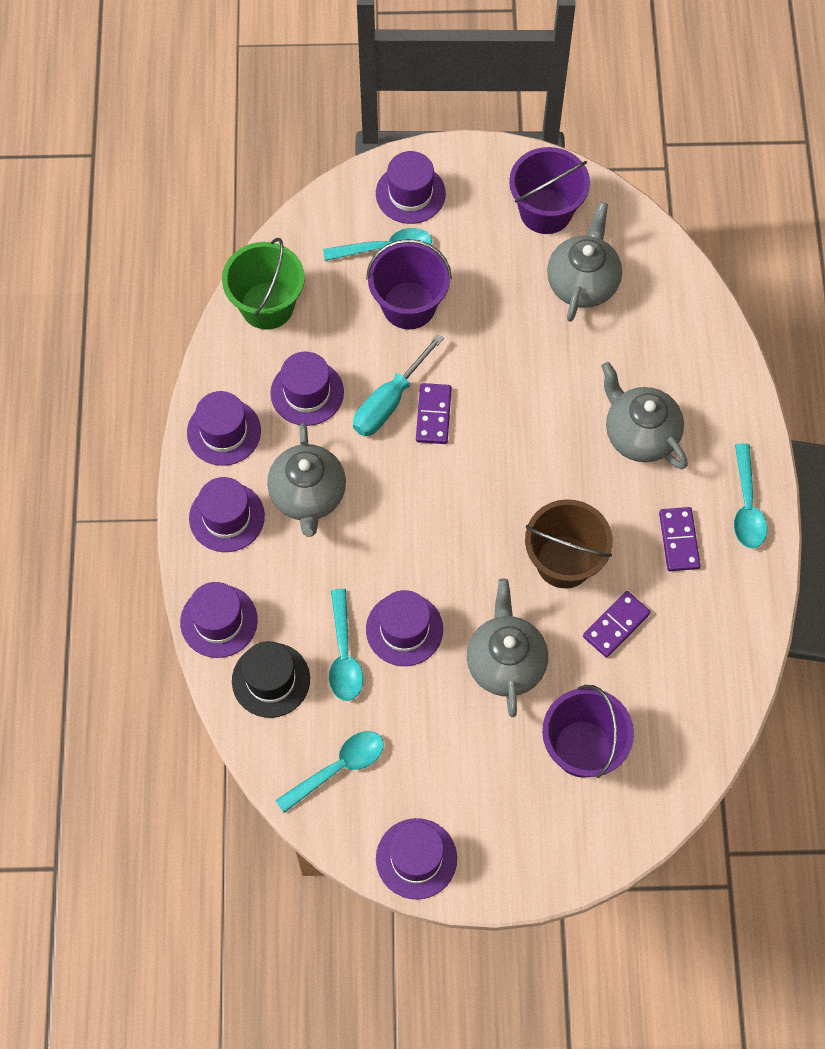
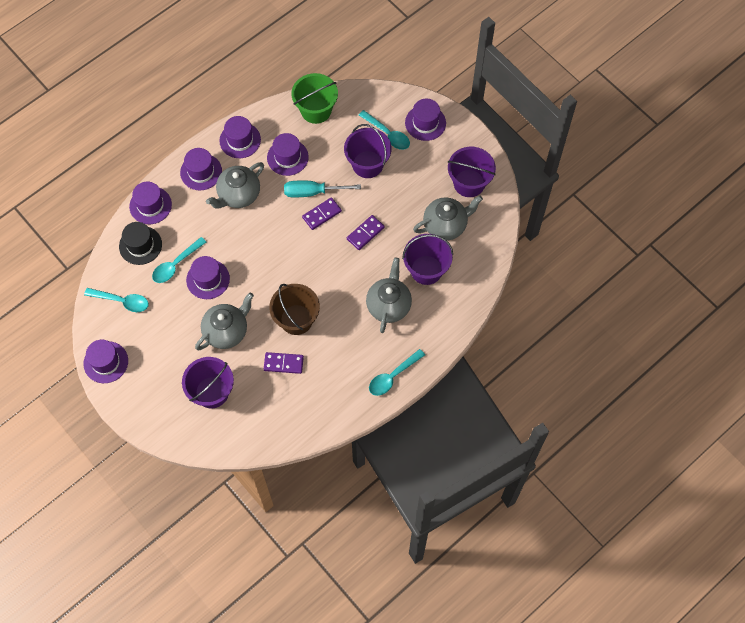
camera: 50 degrees right, 0 degrees up
purple domino [659,507,701,571] -> purple domino moved to [347,215,385,250]
none -> purple bucket [402,234,453,285]

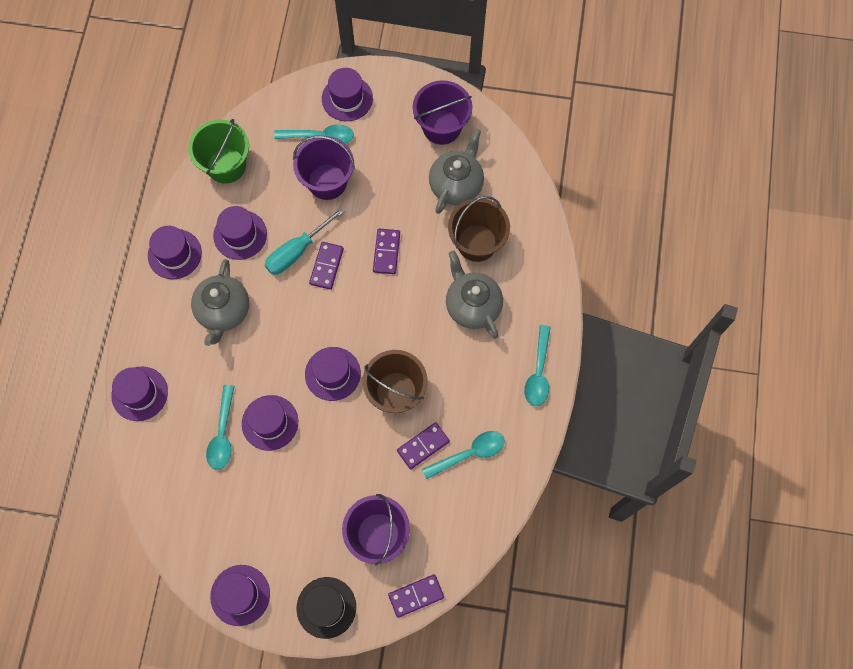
camera: 40 degrees left, 5 degrees up
turquoise spoon [84,288,149,312] -> turquoise spoon moved to [422,431,505,479]
black hat [119,222,162,265] -> black hat moved to [297,577,356,639]
purple hat [180,148,222,190] -> purple hat moved to [305,347,361,401]
grey teapot [195,293,254,350] -> none
purple bucket [402,234,453,285] -> brown bucket [448,196,510,262]
none -> purple domino [388,574,444,618]

